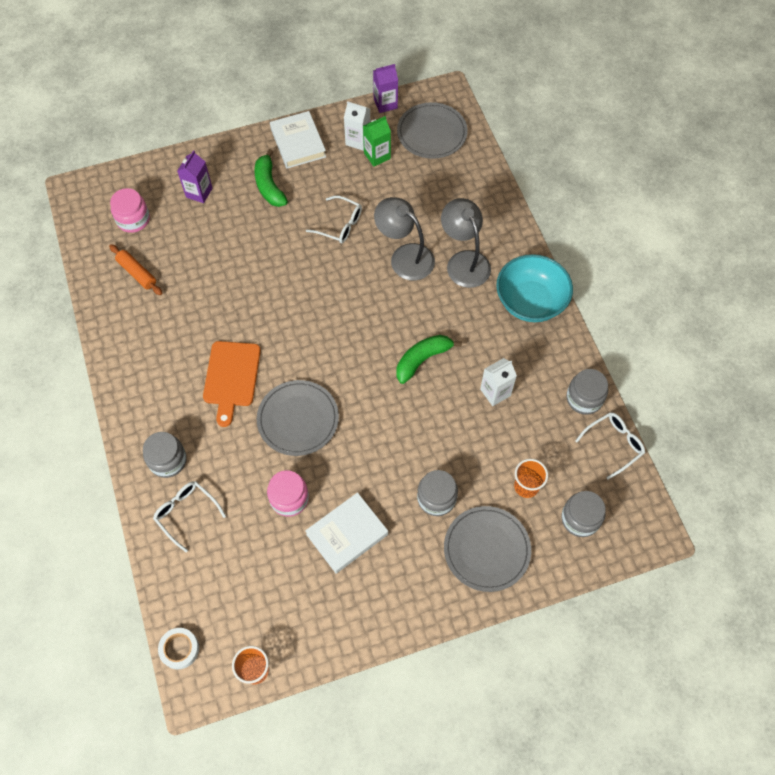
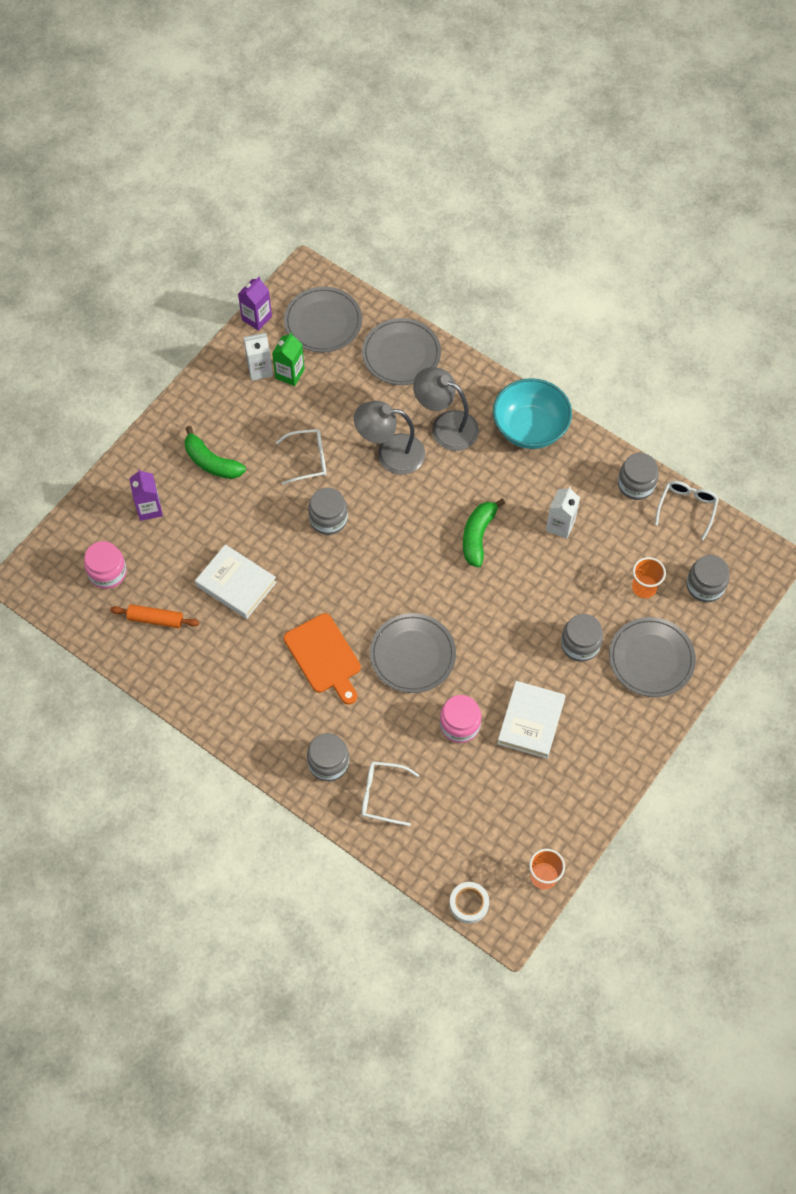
camera: 35 degrees left, 0 degrees up
white book [270,111,326,168] -> white book moved to [195,544,277,619]
none -> grey jar [308,488,348,535]
none -> grey plate [362,318,441,385]

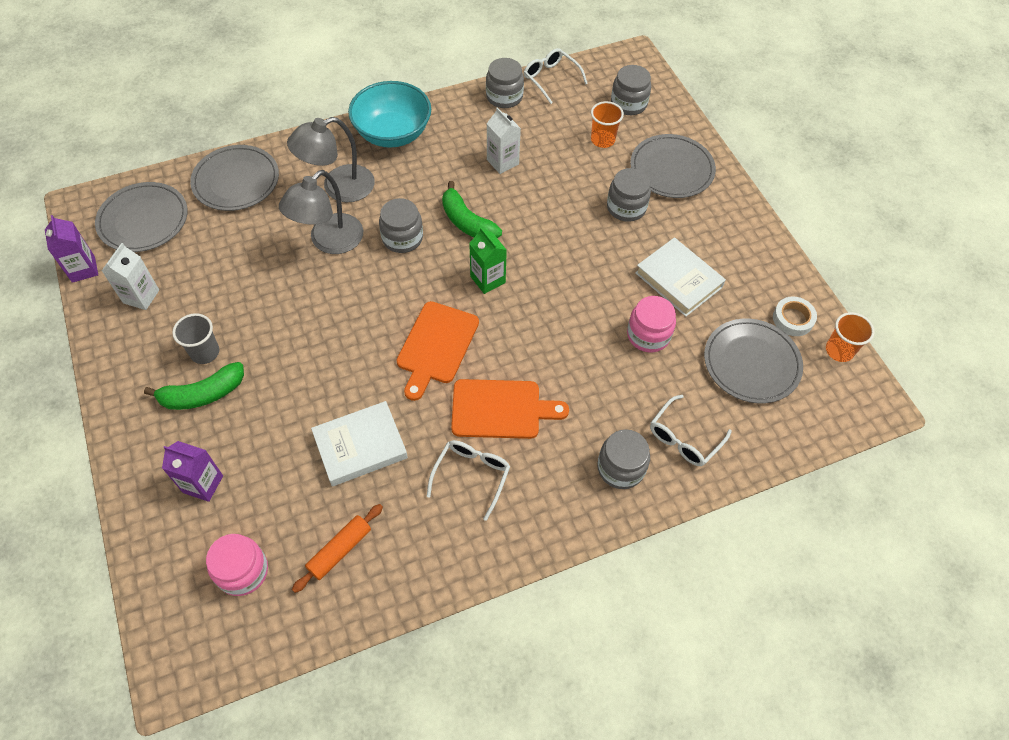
camera: 60 degrees left, 5 degrees down
green carton [272,332,305,386] -> green carton moved to [469,227,507,294]
white glasses [276,429,326,485] -> white glasses moved to [426,440,510,521]
grey jar [308,488,348,535] -> grey jar moved to [379,198,423,253]
grey plate [370,613,456,693] -> grey plate moved to [704,319,803,403]
white tape [449,882,489,923] -> white tape moved to [773,297,817,336]
none -> grey cup [172,313,219,364]
none -> orange cutting board [396,301,479,401]

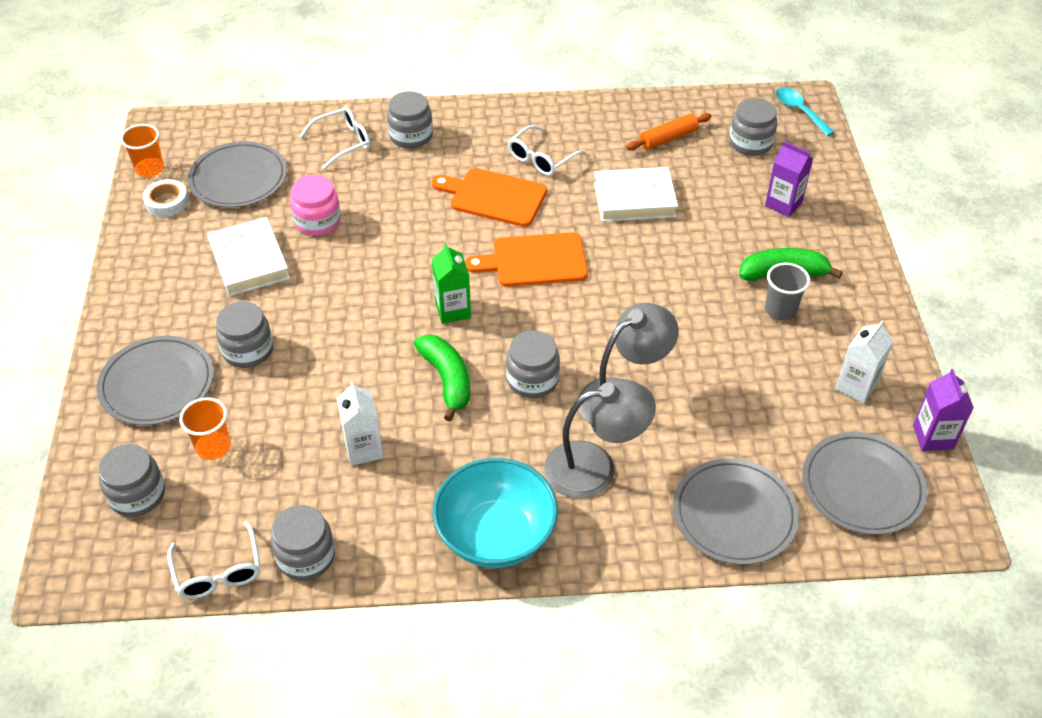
camera: 160 degrees left, 10 degrees down
pink jar [206,534,268,596] -> grey jar [729,98,777,156]
orange cutting board [396,301,479,401] -> orange cutting board turned 135 degrees counterclockwise [465,232,588,287]
none -> turquoise spoon [776,87,835,136]

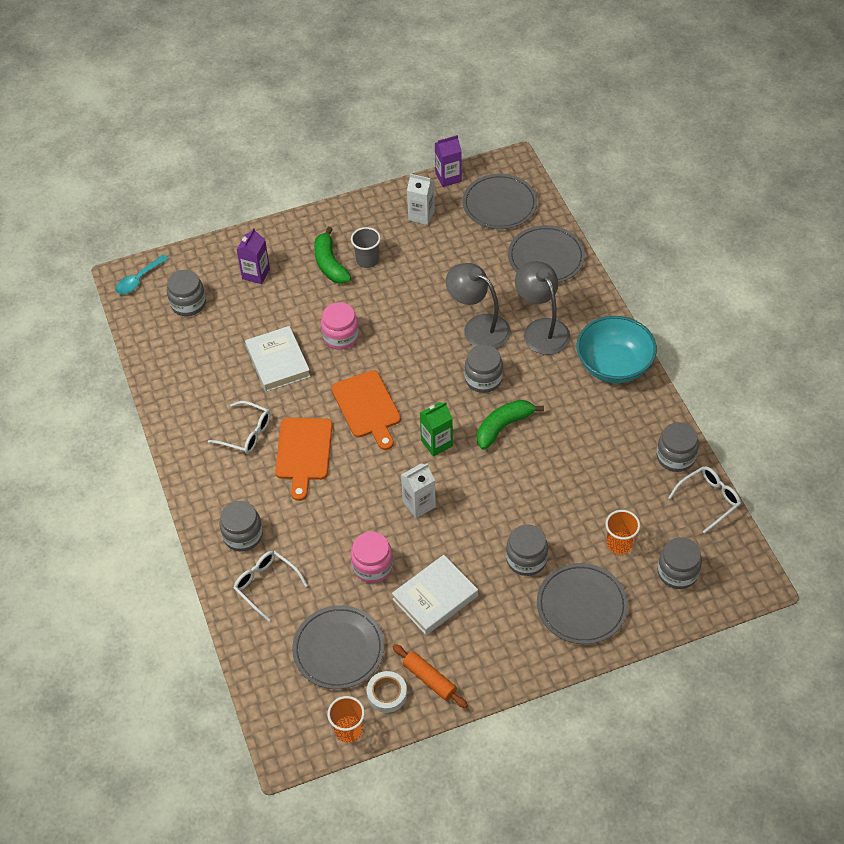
camera: 105 degrees left, 5 degrees up
white carton [337,382,384,466] -> white carton moved to [401,463,436,518]
orange rolling pin [626,113,711,150] -> orange rolling pin moved to [393,644,468,708]
none -> pink jar [321,302,359,350]

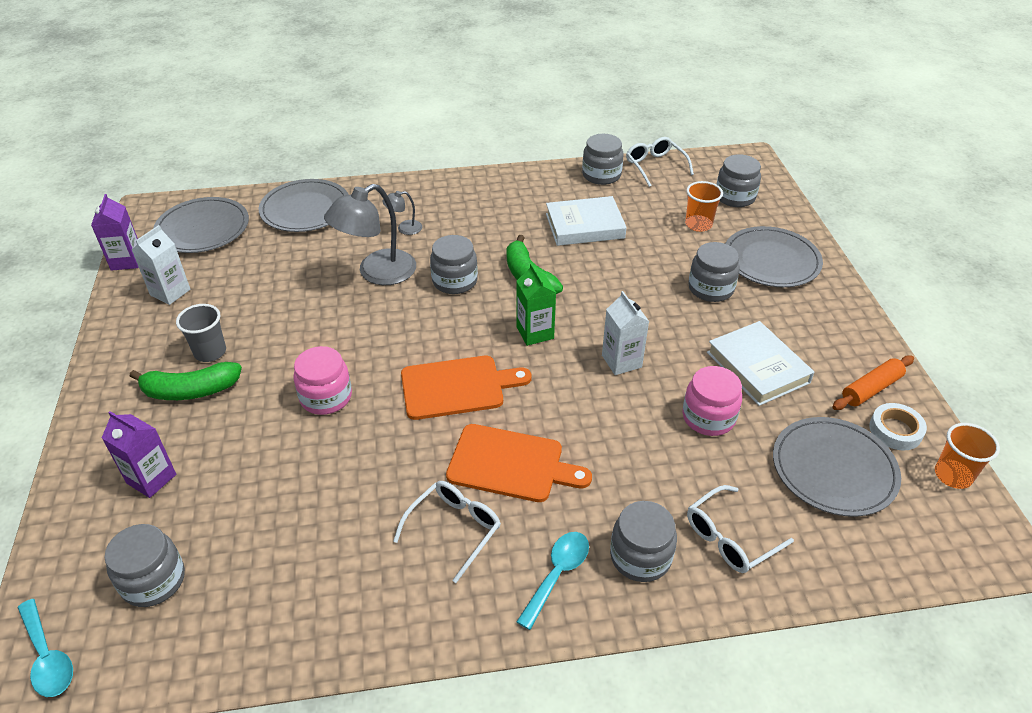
camera: 80 degrees left, 10 degrees down
white book [245,326,311,392] -> white book moved to [546,196,627,246]
grey lamp [515,261,571,355] -> grey lamp [383,191,422,235], size x0.46
turquoise bowl [577,316,657,383] -> none
none -> turquoise spoon [517,532,589,630]

